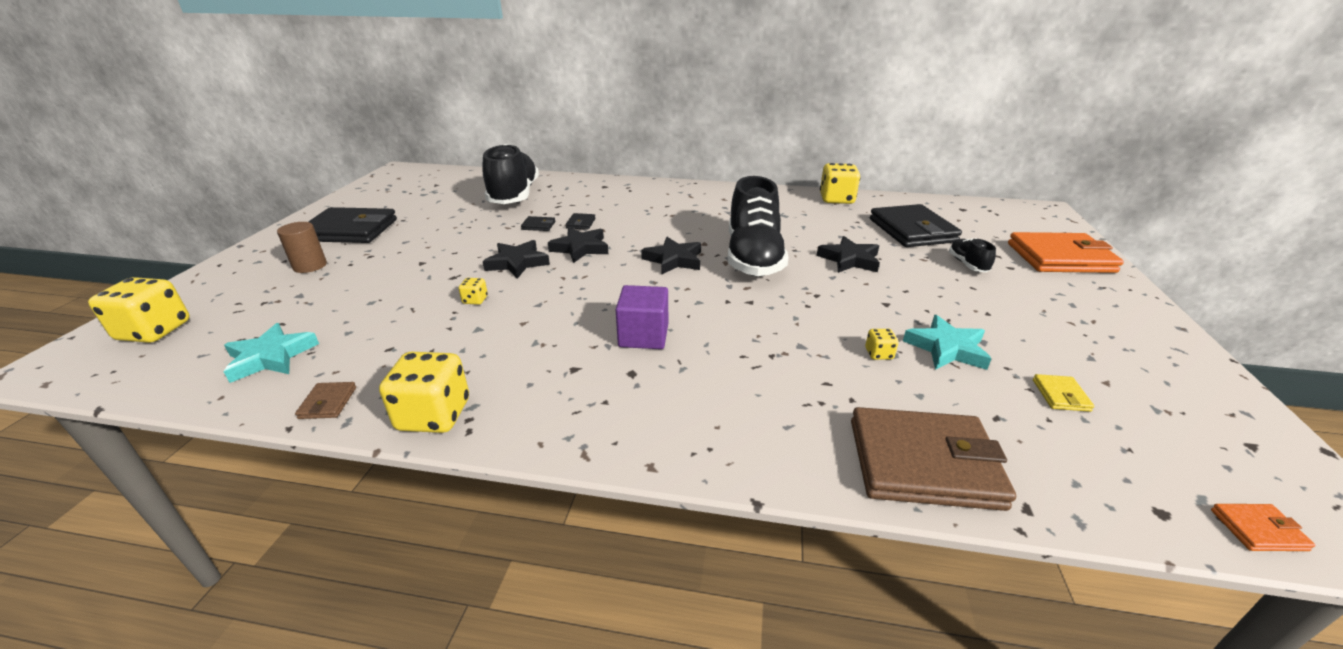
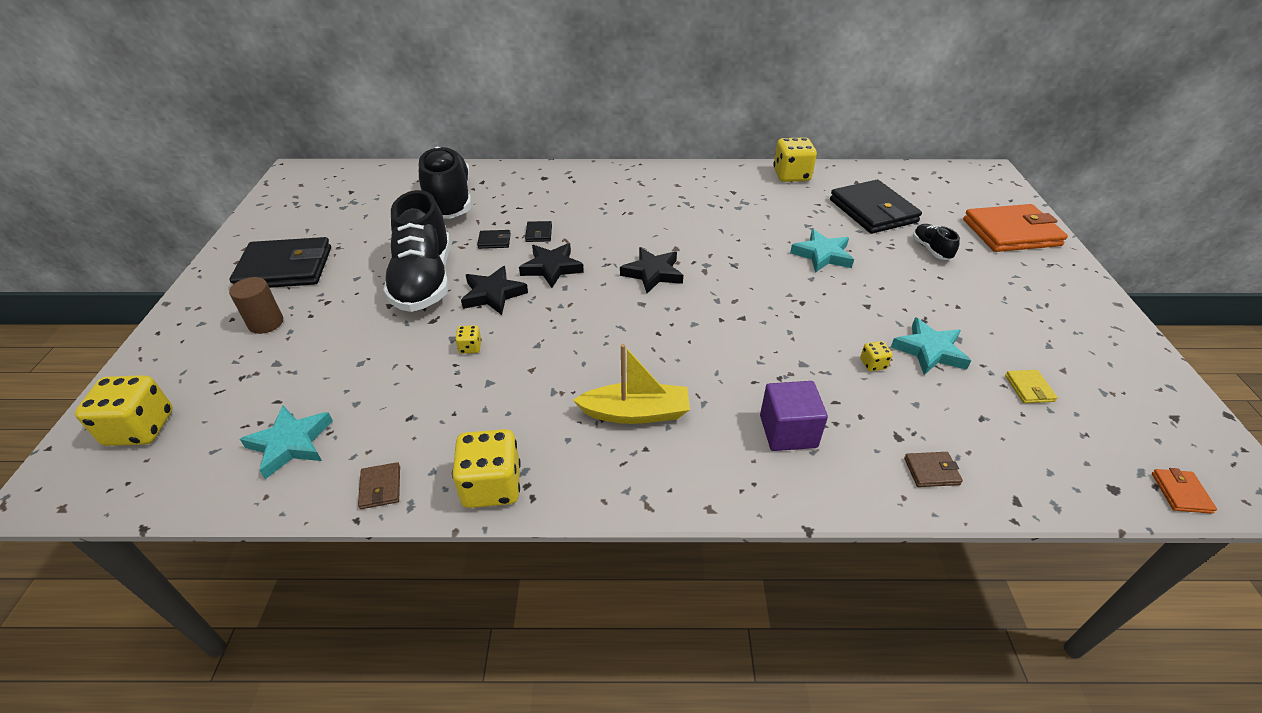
camera: 10 degrees left, 10 degrees up
purple cube [616,285,668,349] -> purple cube moved to [760,381,828,451]
black shoe [728,176,789,276] -> black shoe moved to [383,190,450,312]
black star [817,236,880,273] -> turquoise star [790,229,854,273]
brown wallet [851,407,1016,511] -> brown wallet [904,452,963,487], size x0.41
orange wallet [1211,504,1316,551] -> orange wallet turned 75 degrees counterclockwise [1152,468,1217,514]
none -> yellow boat [573,344,690,424]

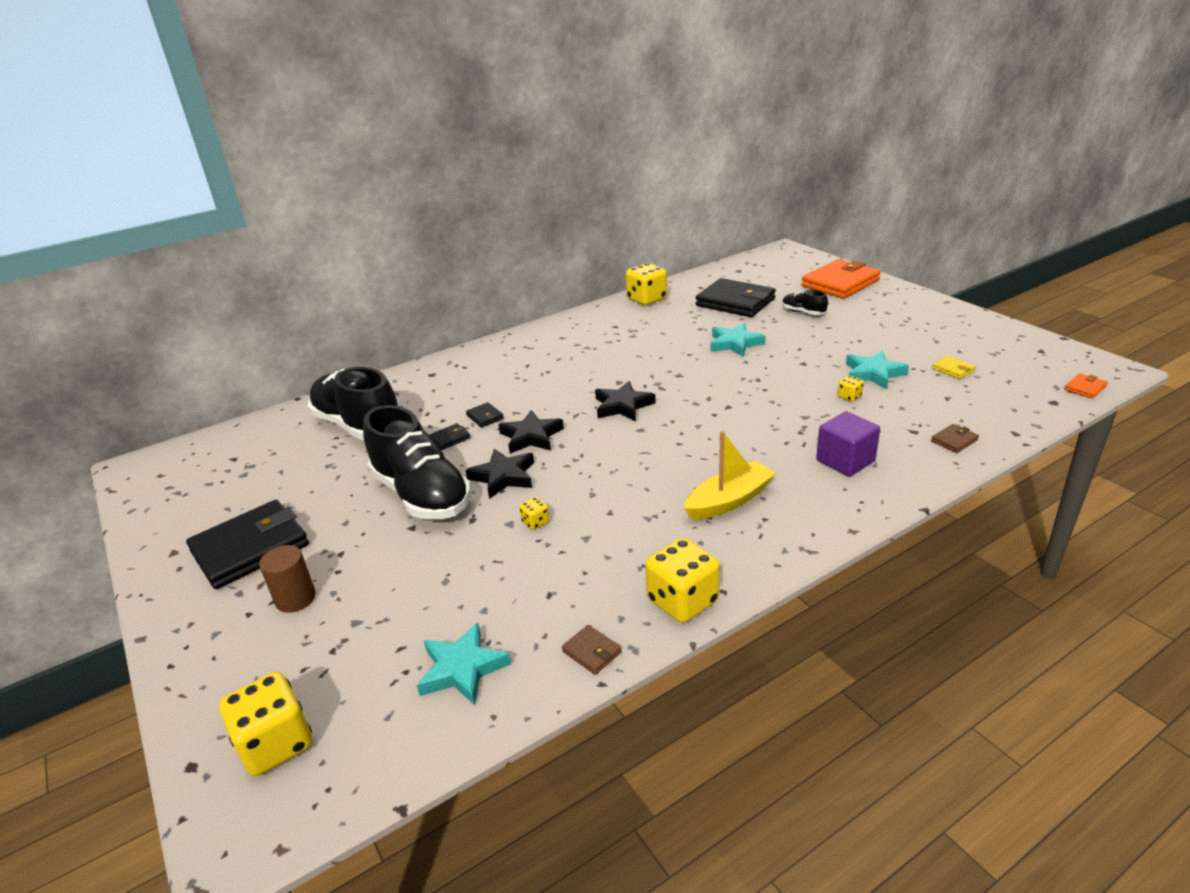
camera: 30 degrees left, 10 degrees down
orange wallet [1152,468,1217,514] -> orange wallet turned 75 degrees clockwise [1065,373,1108,399]

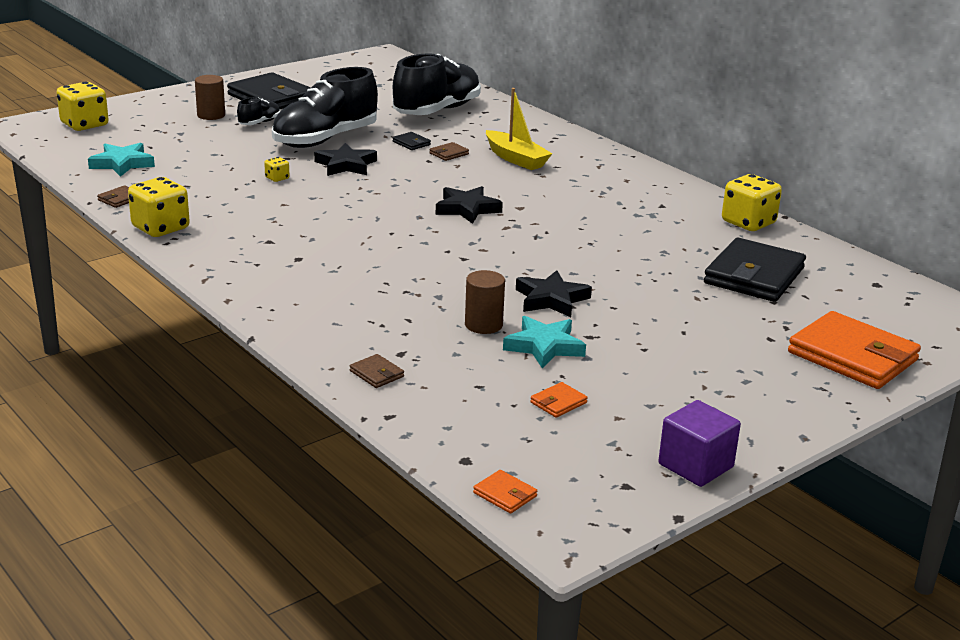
camera: 80 degrees right, 5 degrees down
black wallet [466,402,504,428] -> brown wallet [429,142,469,161]
black star [498,410,564,454] -> black star moved to [516,270,592,317]
yellow boat [684,431,776,520] -> yellow boat moved to [486,88,552,170]
turquoise star [710,323,765,357] -> none
black shoe [782,289,828,315] -> black shoe moved to [237,97,280,125]
purple cube [816,411,880,477] -> purple cube moved to [658,400,741,487]
yellow dice [838,376,864,402] -> brown cylinder [465,270,505,334]
yellow wallet [932,356,976,379] -> orange wallet [530,382,588,418]

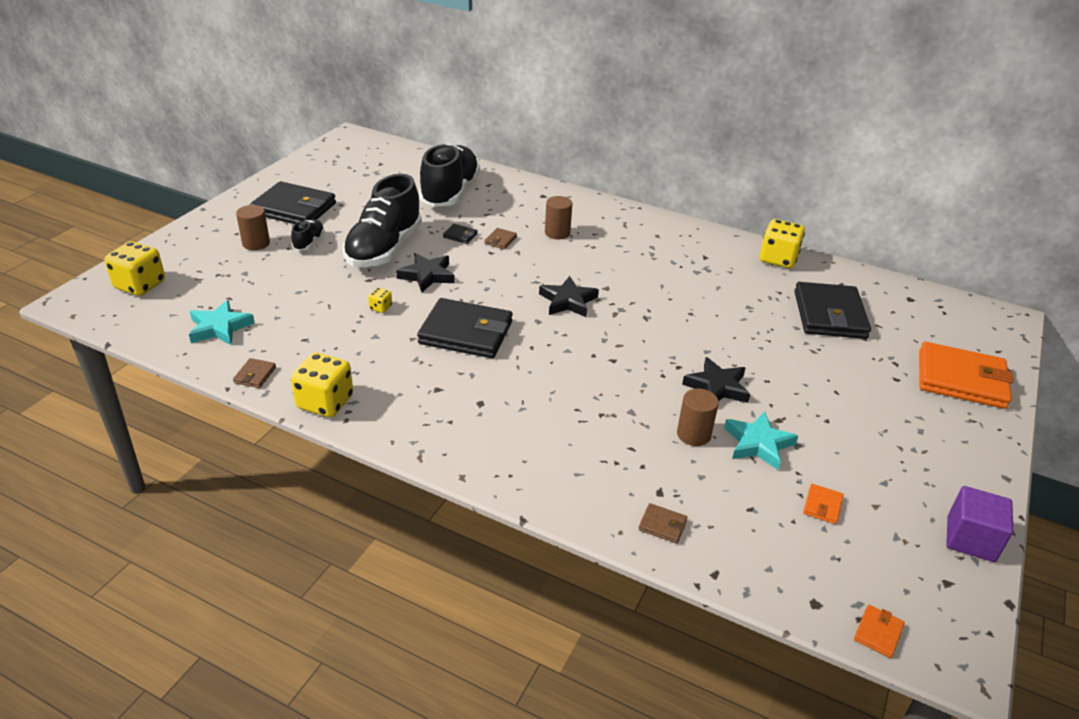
camera: 25 degrees left, 10 degrees up
orange wallet [473,470,537,514] -> orange wallet turned 75 degrees counterclockwise [854,605,905,658]
yellow boat [486,88,552,170] -> brown cylinder [545,196,572,239]
none -> black wallet [417,298,513,358]

